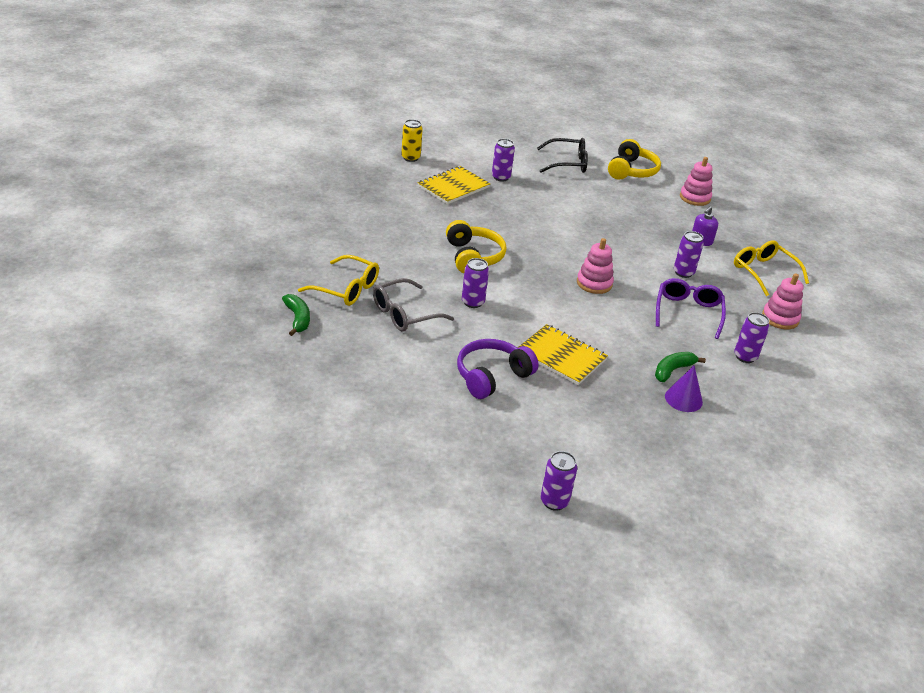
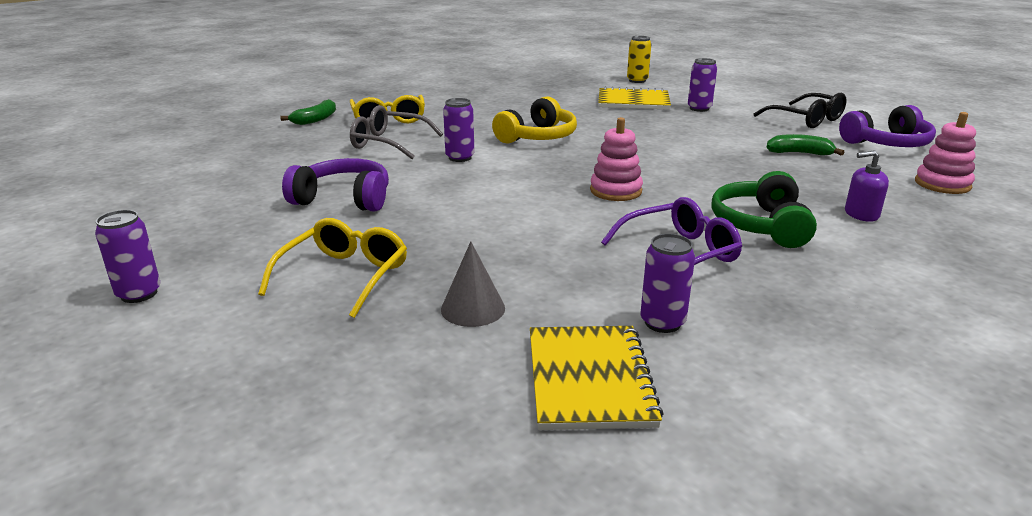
camera: 55 degrees right, 10 degrees down
yellow notebook [517,324,608,385] -> yellow notebook moved to [530,326,664,430]
yellow headphones [608,139,661,180] -> purple headphones [839,105,936,147]
green banana [655,352,706,382] -> green banana moved to [767,134,844,155]
purple cone [665,365,703,412] -> grey cone [441,241,505,327]
purple can [674,231,704,278] -> green headphones [712,171,817,248]
yellow glasses [734,240,809,296] -> yellow glasses moved to [258,218,407,318]
pink stacking toy [762,273,803,329] -> none

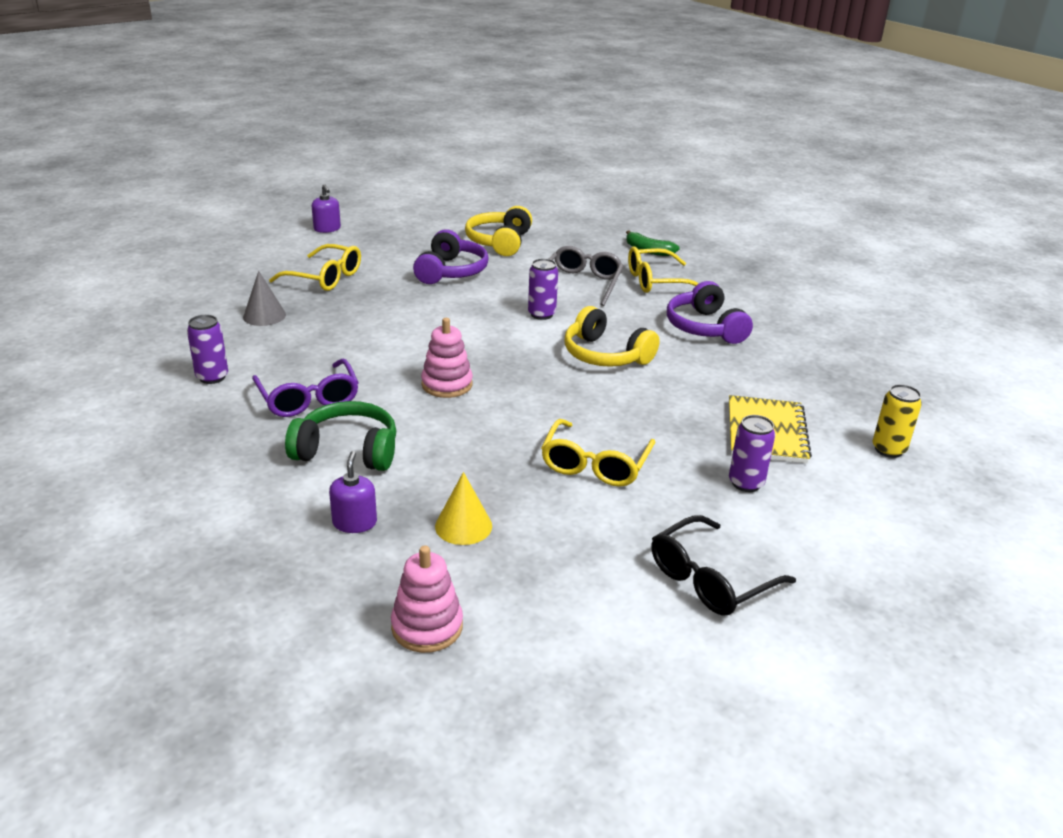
camera: 90 degrees right, 5 degrees up
purple can [95,210,161,303] -> purple soap dispenser [312,184,341,233]
yellow notebook [530,326,664,430] -> none
green banana [767,134,844,155] -> none
purple headphones [839,105,936,147] -> purple headphones moved to [667,281,753,344]
none -> yellow cone [435,472,492,545]
none -> yellow headphones [465,206,532,256]
none -> yellow glasses [541,419,655,487]

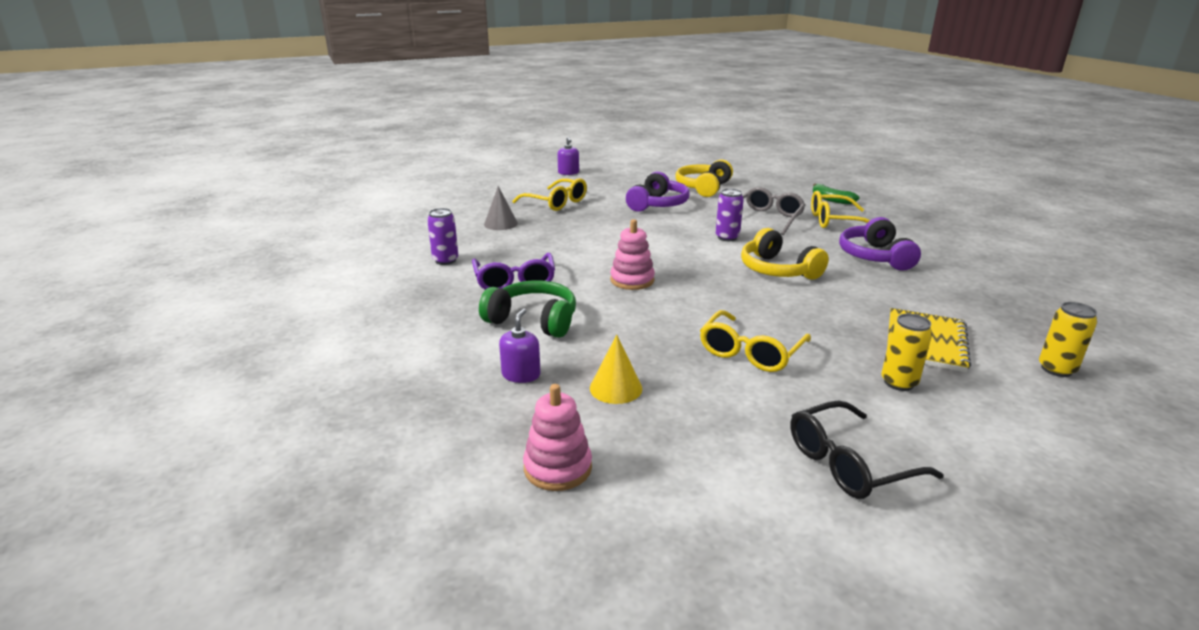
camera: 15 degrees right, 5 degrees down
purple can [729,415,775,492] -> yellow can [881,313,932,391]

